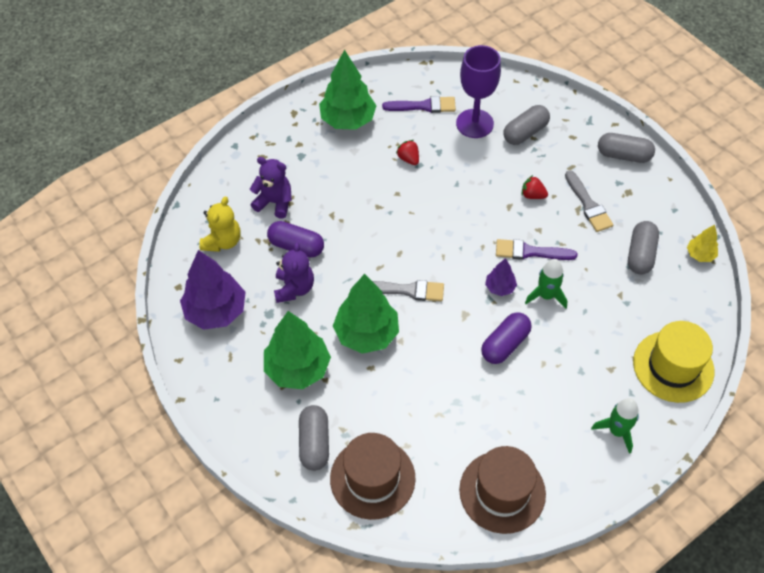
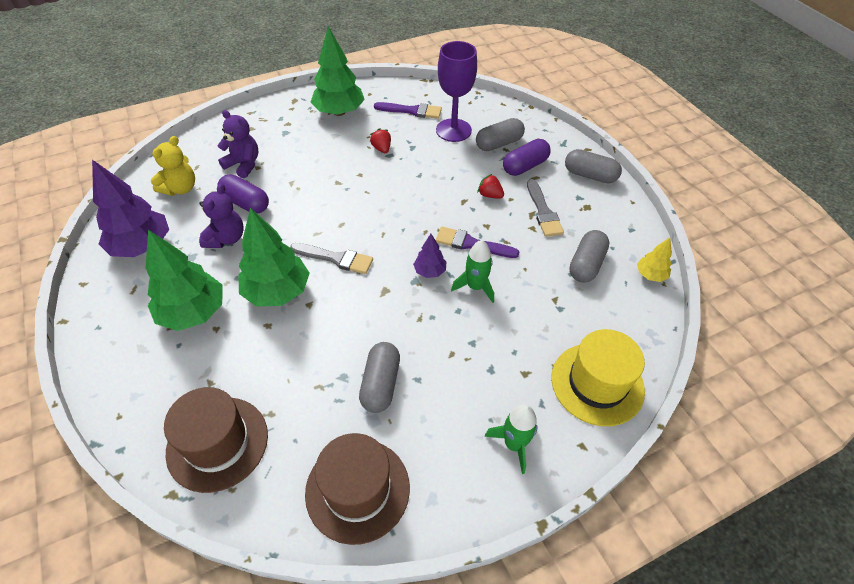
camera: 10 degrees right, 5 degrees down
grey capsule [299,405,329,471] -> grey capsule moved to [359,342,400,413]
purple capsule [481,312,532,364] -> purple capsule moved to [503,139,551,176]

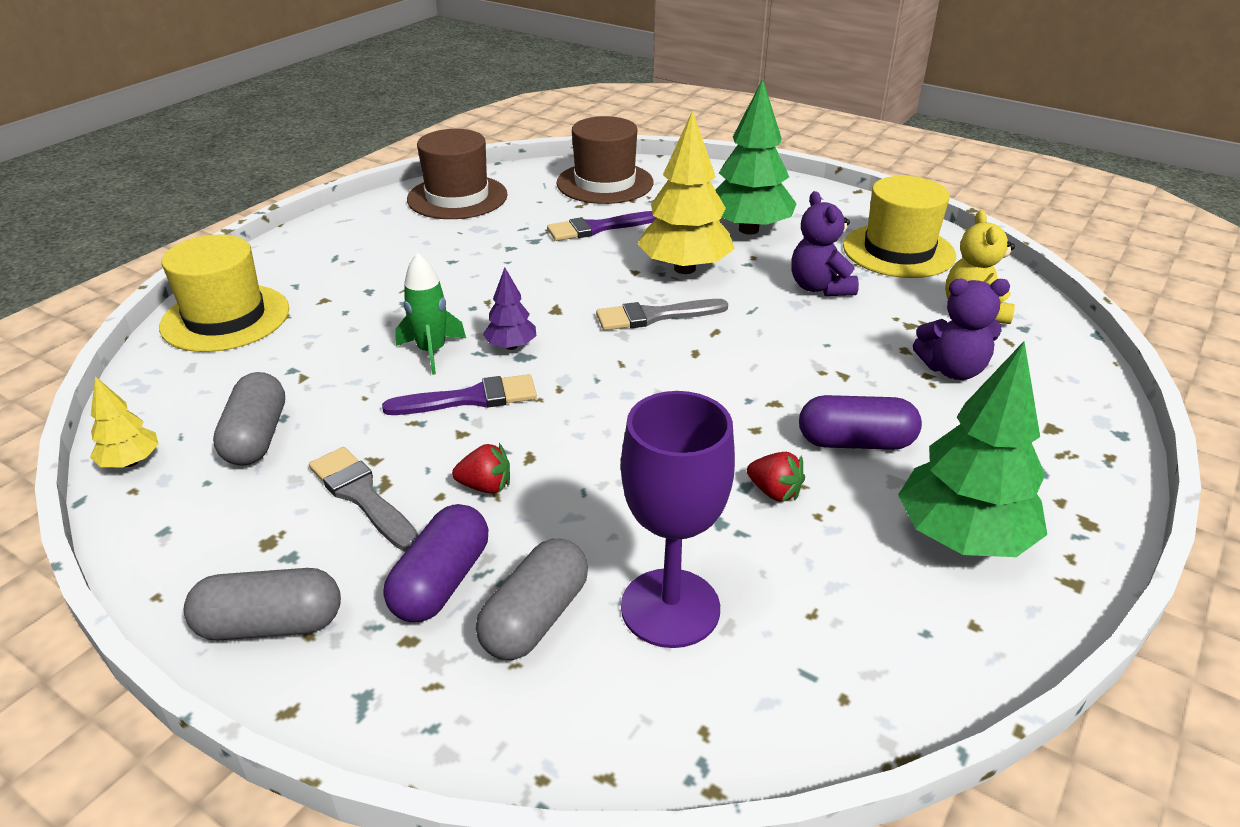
camera: 150 degrees right, 15 degrees down
purple tree [92,160,169,257] -> yellow hat [843,176,956,278]
purple capsule [217,174,269,214] -> purple capsule moved to [799,395,922,450]
green tree [238,208,310,307] -> yellow tree [637,110,735,274]
grey capsule [359,342,400,413] -> none
purple brush [374,102,442,119] -> purple brush moved to [547,211,657,241]
green rocket [485,404,538,474] -> none

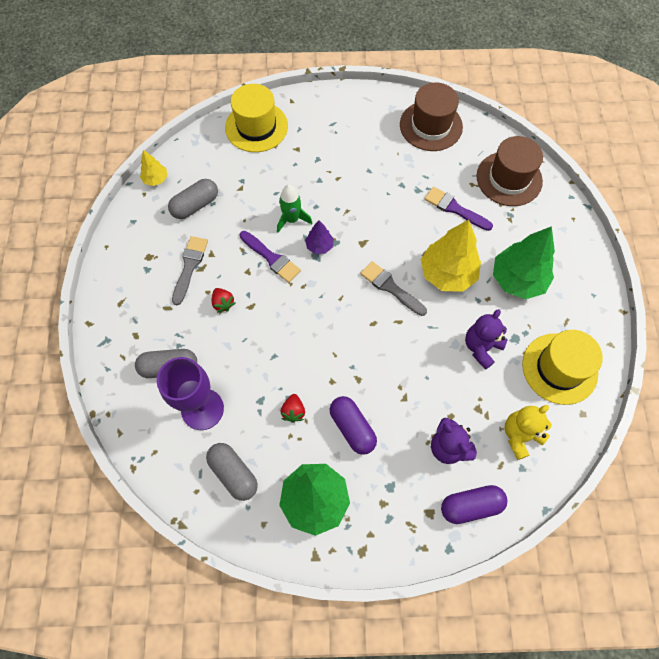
camera: 55 degrees right, 30 degrees up
grey capsule [184,568,341,641] -> grey capsule moved to [206,443,258,501]
purple capsule [384,504,488,622] -> purple capsule moved to [441,485,507,524]

